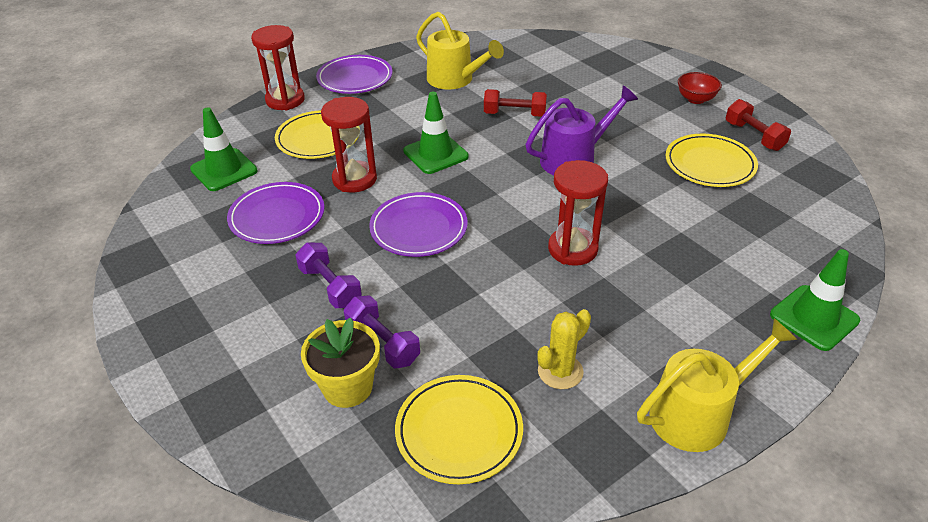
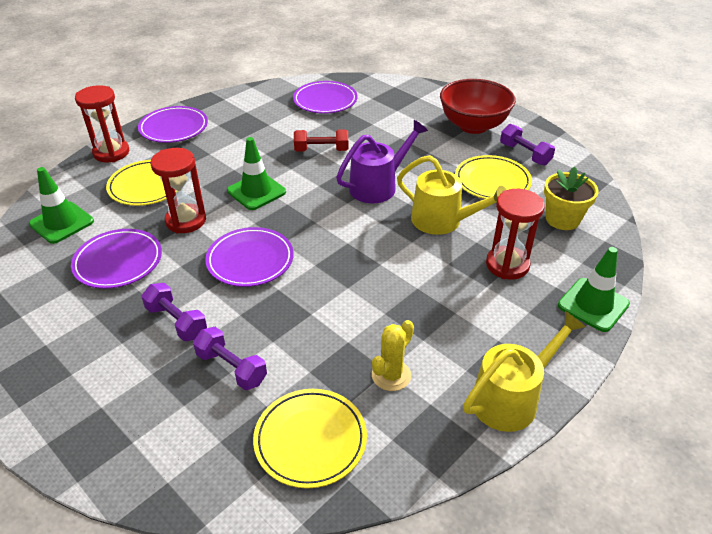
camera: 10 degrees left, 0 degrees up
yellow flower pot [301,317,380,408] -> yellow flower pot moved to [544,166,599,230]
yellow watering can [416,11,504,90] -> yellow watering can moved to [397,155,507,235]
red hourglass [548,160,608,266] -> red hourglass moved to [486,189,545,280]
red bowl [678,72,722,104] -> red bowl [440,79,516,134], size x2.03
red dumbbell [726,99,791,151] -> purple dumbbell [500,124,555,165]
none -> purple plate [293,81,358,114]

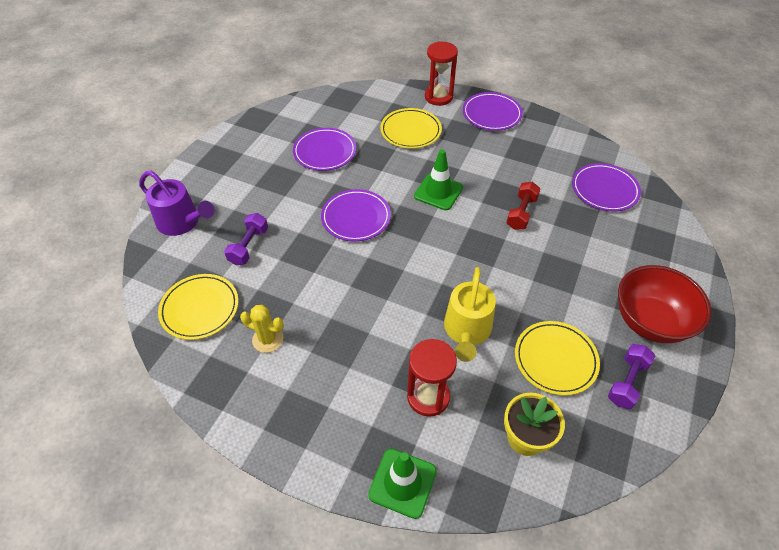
camera: 70 degrees right, 10 degrees up
green traffic cone [29,167,94,244] -> none
purple dumbbell [141,283,207,341] -> none
red hourglass [150,148,206,233] -> none
red dumbbell [294,129,348,152] -> red dumbbell turned 45 degrees clockwise [506,182,541,230]
purple watering can [336,120,428,203] -> purple watering can moved to [139,171,215,236]
yellow watering can [463,311,586,432] -> none

